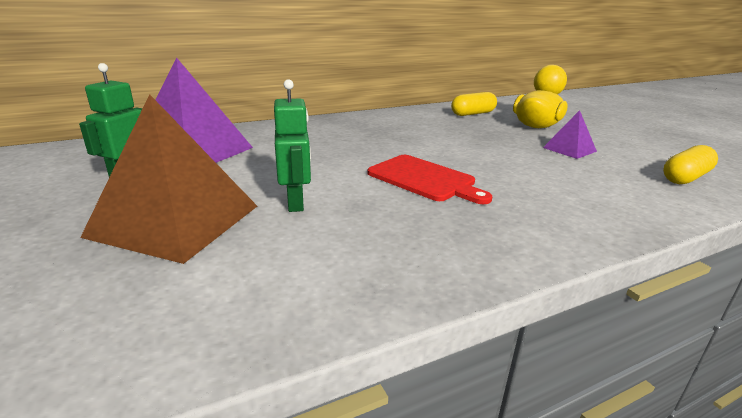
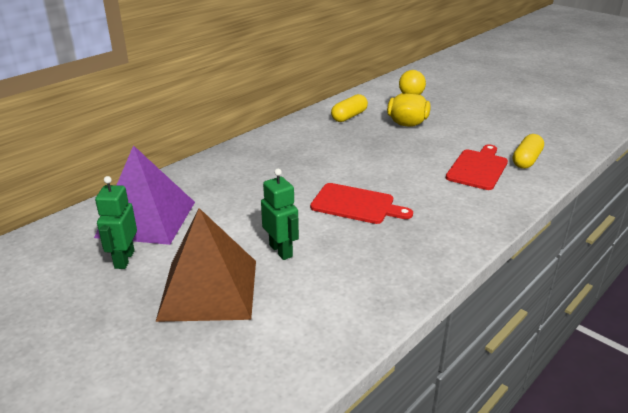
camera: 20 degrees left, 5 degrees up
purple pyramid [543,110,597,159] -> none
none -> red cutting board [446,144,508,190]

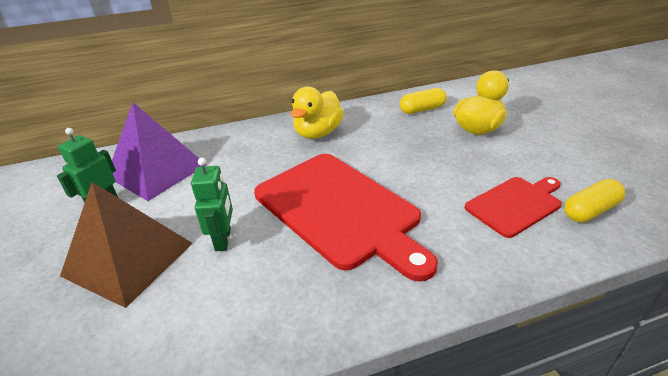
camera: 30 degrees right, 5 degrees up
red cutting board [310,183,413,224] -> red cutting board [254,154,438,282], size x1.85
none -> yellow duck [291,86,344,139]

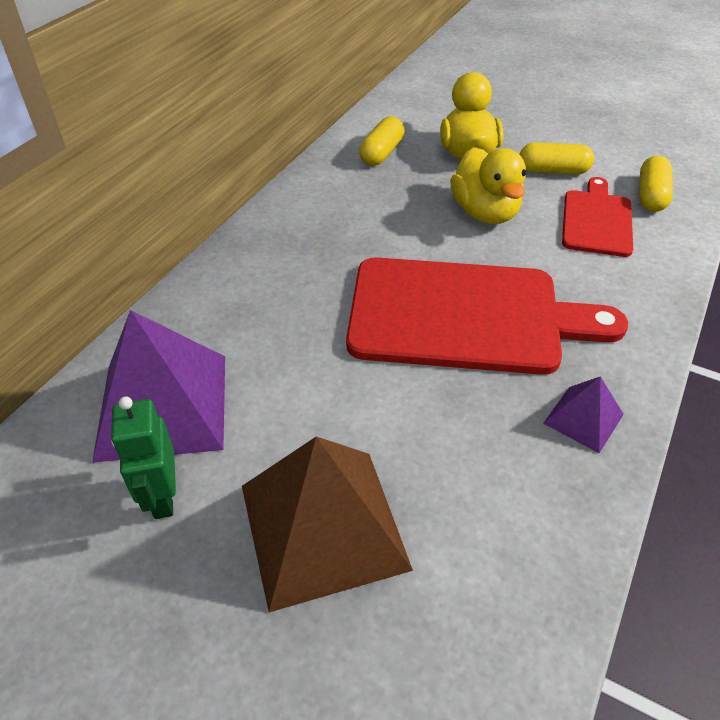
camera: 45 degrees left, 10 degrees up
green robot [191,158,233,251] -> none
yellow duck [291,86,344,139] -> yellow duck moved to [450,147,526,224]
none -> yellow capsule [519,142,594,174]
none -> purple pyramid [543,376,624,453]

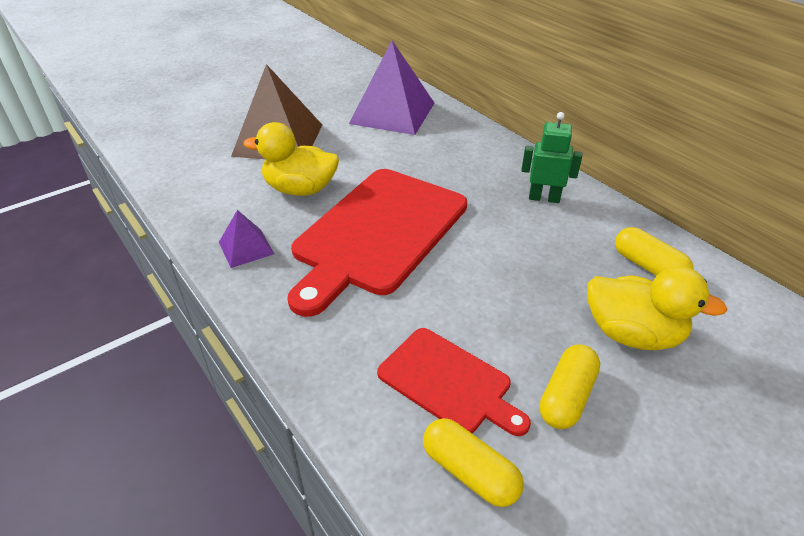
camera: 115 degrees right, 5 degrees down
green robot [111,396,176,519] -> green robot moved to [521,112,582,203]
yellow duck [450,147,526,224] -> yellow duck moved to [243,122,339,196]

